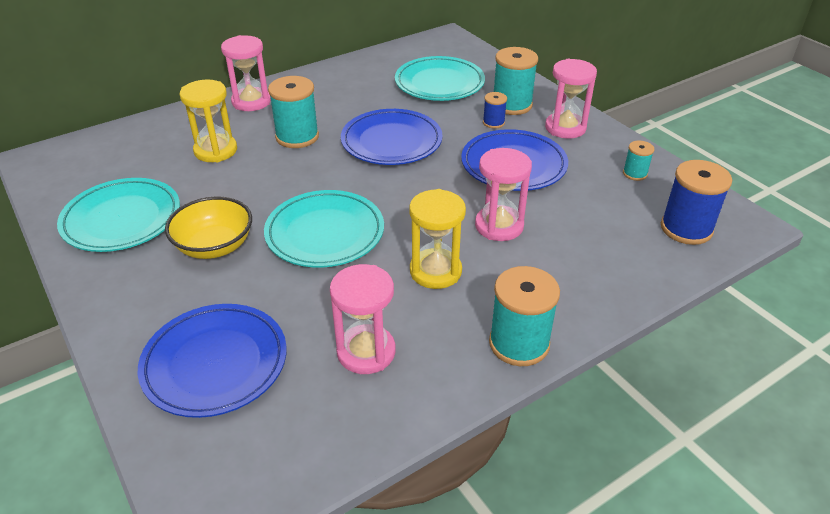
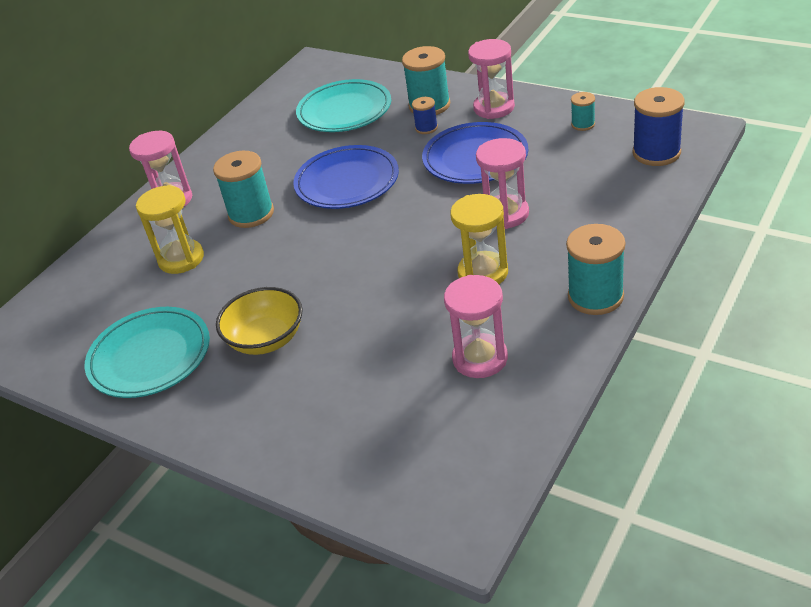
camera: 20 degrees left, 0 degrees up
blue plate [138,304,287,418] -> none
turquoise plate [264,190,384,268] -> none

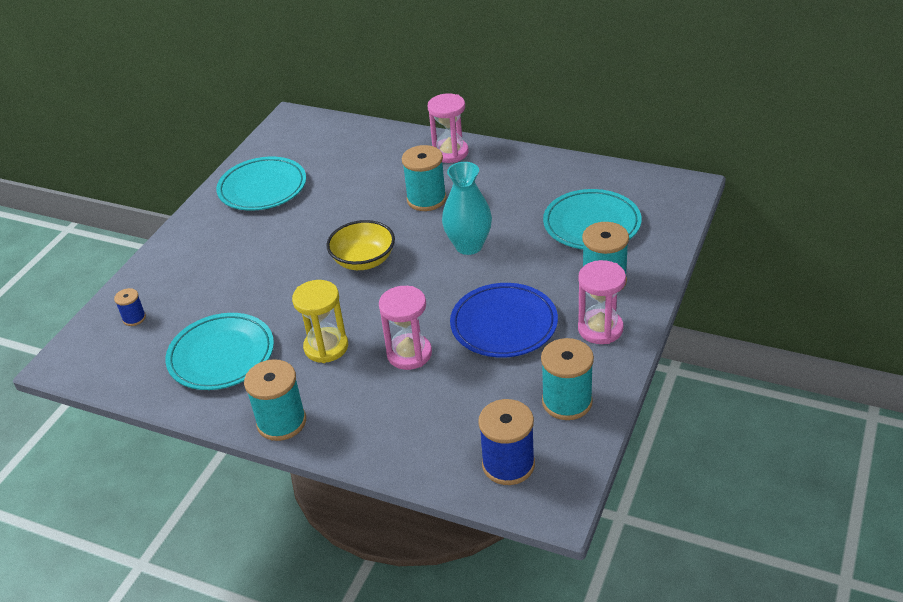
camera: 80 degrees right, 0 degrees up
yellow hourglass [136,185,204,274] -> none
yellow bowl [216,287,303,355] -> yellow bowl moved to [327,220,395,270]
blue plate [293,145,399,209] -> turquoise vase [442,162,492,255]
blue spool [412,97,438,134] -> blue spool moved to [114,288,146,326]
pink hourglass [444,275,508,378] -> turquoise plate [165,313,274,390]
turquoise spool [571,92,595,131] -> turquoise spool [541,338,594,420], size x1.90

